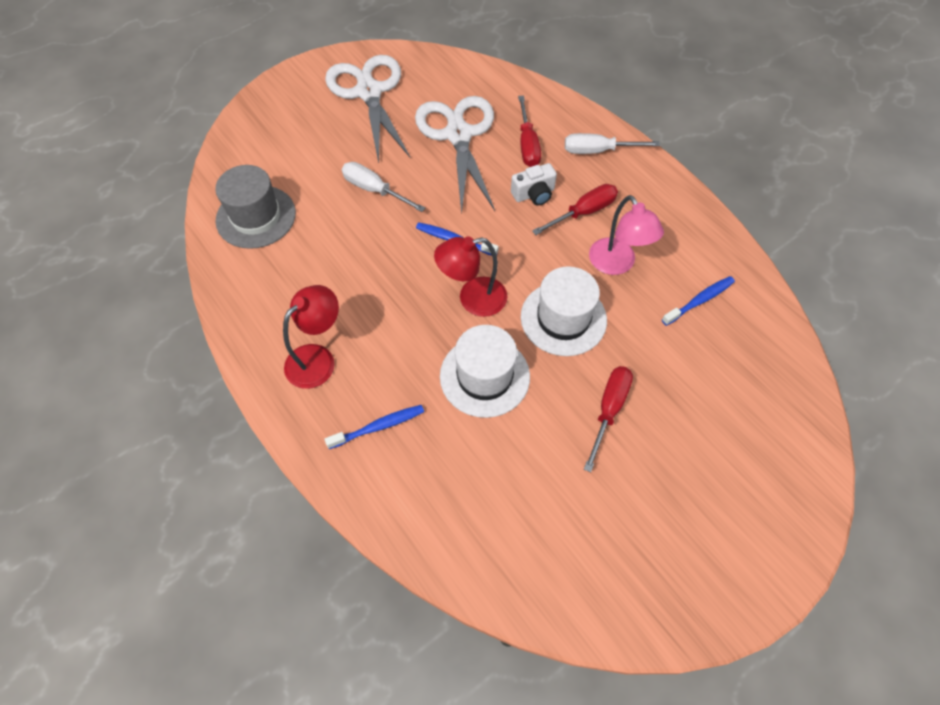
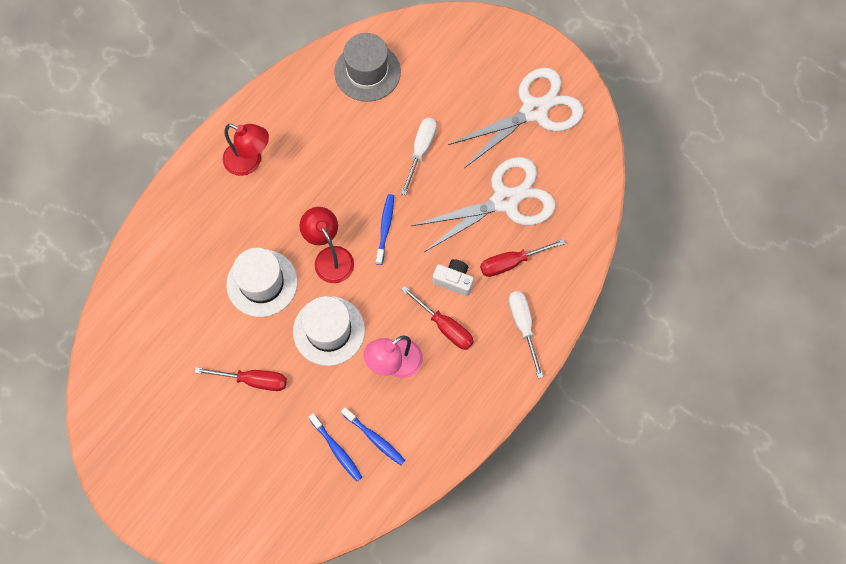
camera: 75 degrees right, 10 degrees up
blue toothbrush [325,405,424,449] -> blue toothbrush moved to [309,413,362,481]
white camera [511,163,557,206] -> white camera turned 150 degrees clockwise [432,259,474,296]

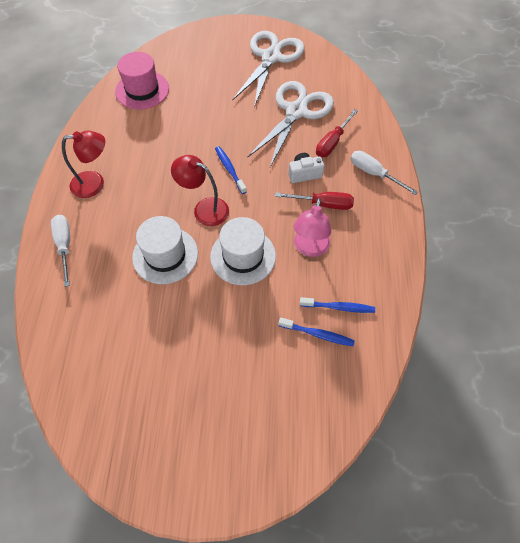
camera: 35 degrees left, 10 degrees down
red screwdriver [194,367,287,391] -> none
grey hat [334,33,401,102] -> pink hat [115,52,169,109]
white screwdriver [401,118,437,195] -> white screwdriver moved to [51,215,70,287]

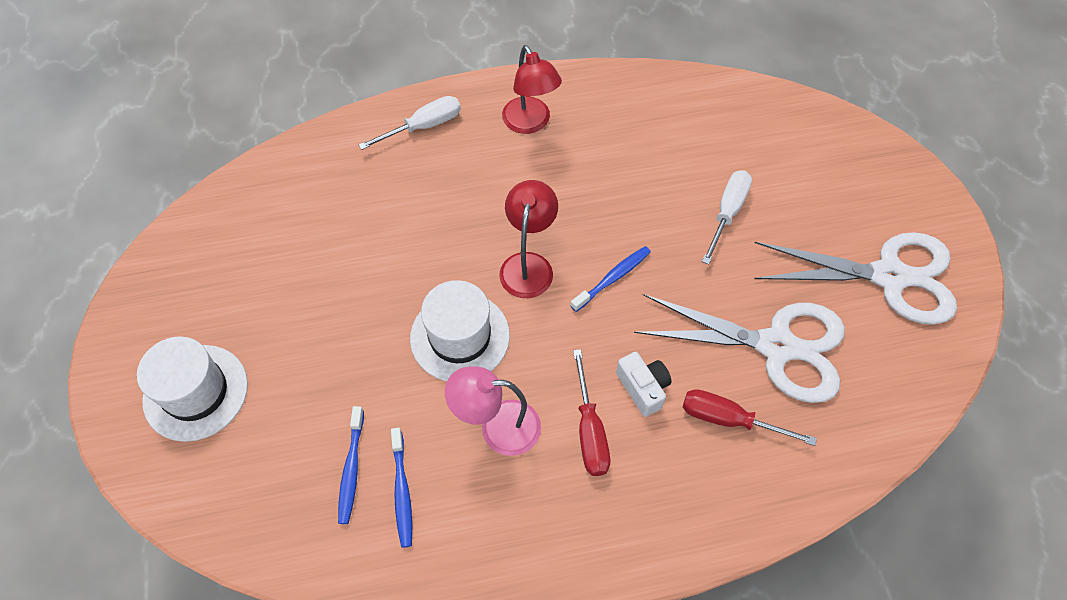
camera: 75 degrees right, 0 degrees up
pink hat [115,52,169,109] -> none
white hat [132,216,198,284] -> white hat moved to [137,336,248,442]
white screwdriver [350,151,418,195] -> white screwdriver moved to [702,170,752,264]

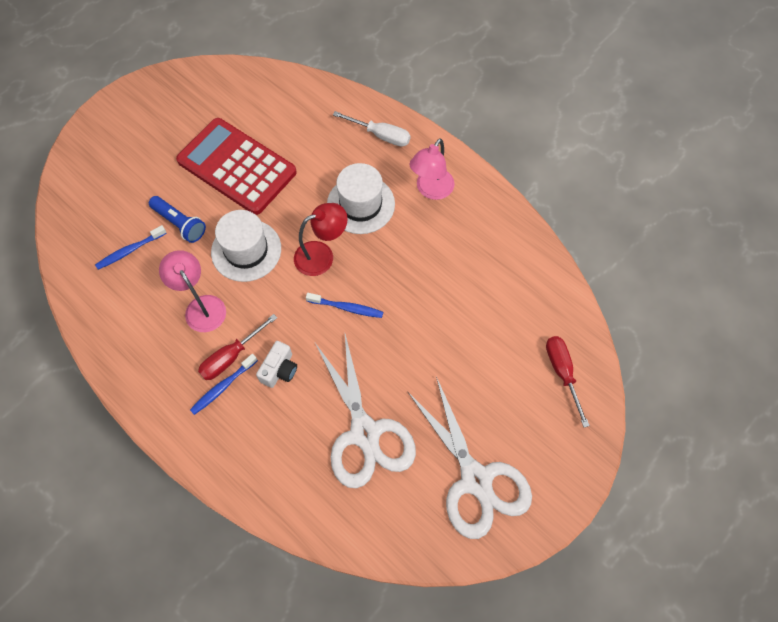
camera: 55 degrees right, 5 degrees up
white hat [137,336,248,442] -> white hat moved to [327,163,395,234]
blue toothbrush [391,428,412,548] -> blue toothbrush moved to [190,354,258,415]
red lamp [502,45,562,134] -> pink lamp [410,138,455,200]
red screwdriver [683,389,817,446] -> red screwdriver moved to [546,336,590,427]
white screwdriver [702,170,752,264] -> none
none -> blue flashlight [149,196,206,243]
none -> red calculator [176,118,297,215]

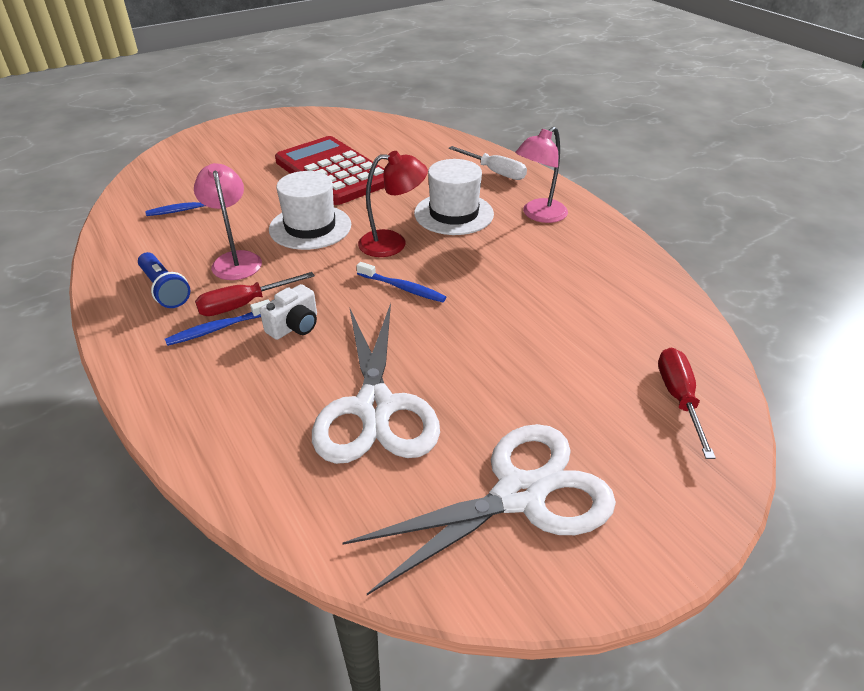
camera: 15 degrees right, 25 degrees down
blue flashlight [149,196,206,243] -> blue flashlight moved to [138,252,190,308]
white scissors [408,376,532,539] -> white scissors turned 105 degrees counterclockwise [343,424,616,595]

